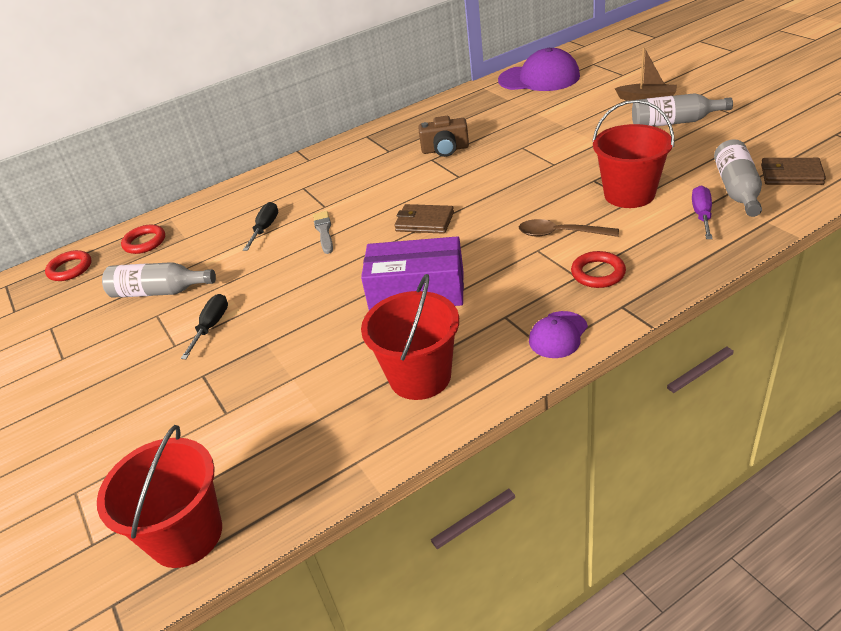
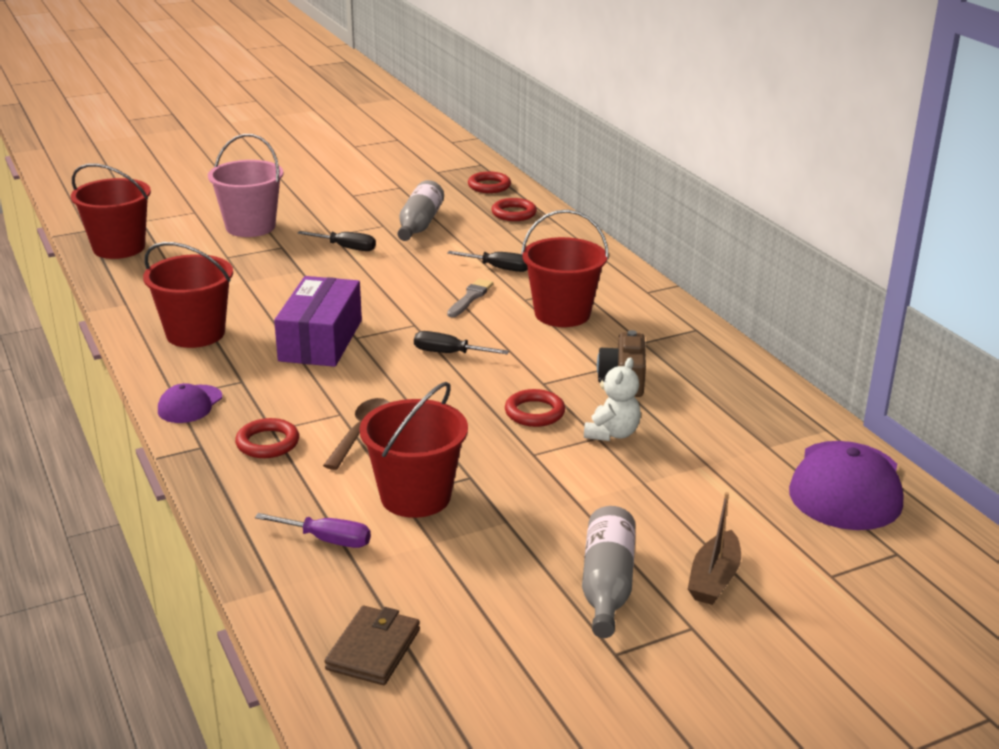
camera: 90 degrees right, 10 degrees down
grey brush [313,211,333,254] -> grey brush turned 60 degrees counterclockwise [447,279,493,317]
brown wallet [394,204,454,234] -> black screwdriver [414,331,509,354]
purple cap [529,311,588,358] -> purple cap turned 105 degrees counterclockwise [158,383,222,423]
grey bottle [714,139,762,217] -> none
none -> pink bucket [208,134,284,237]
none -> red ring [505,389,565,427]
none -> red bucket [521,210,609,327]
none -> white teddy bear [584,358,641,441]

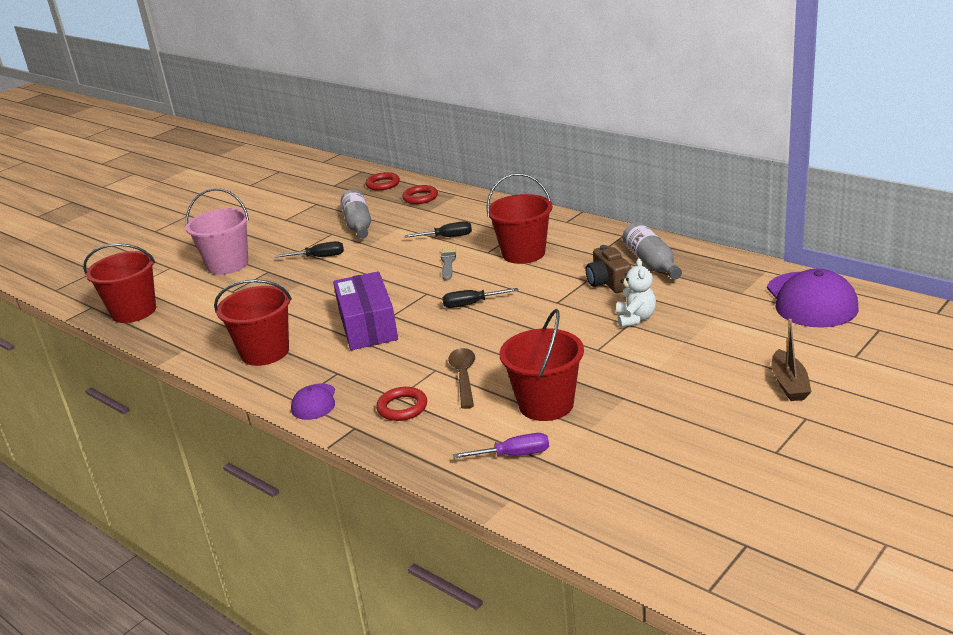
camera: 20 degrees left, 0 degrees up
brown wallet [325,606,420,685] -> none
red ring [505,389,565,427] -> none
grey bottle [582,506,636,638] -> grey bottle moved to [622,222,682,280]

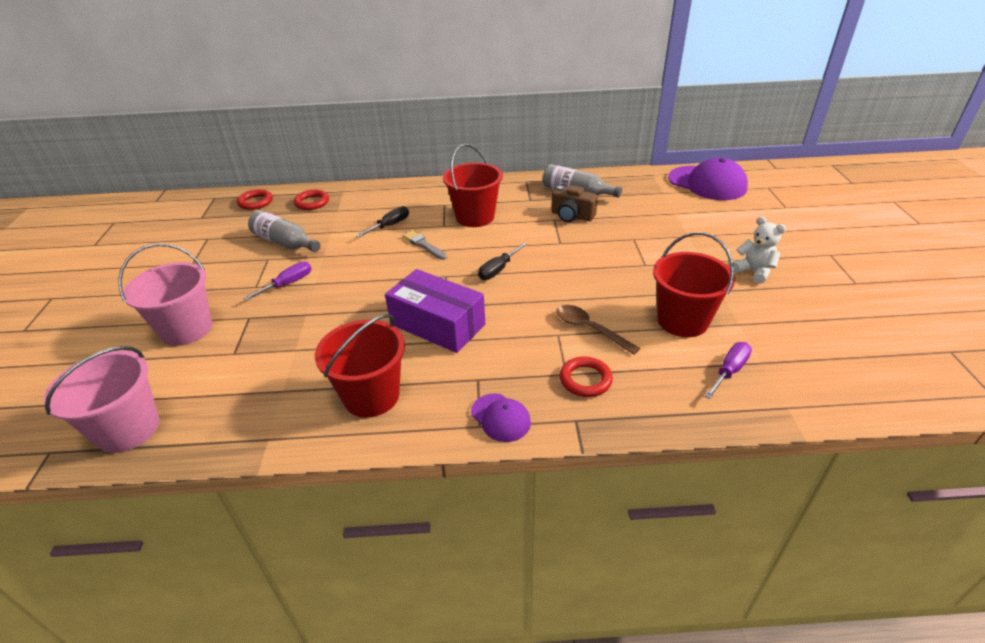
camera: 45 degrees left, 10 degrees up
red bucket [83,243,156,323] -> pink bucket [43,346,159,453]
black screwdriver [276,241,344,257] -> purple screwdriver [243,261,311,300]
white teddy bear [616,258,656,328] -> white teddy bear moved to [733,217,786,284]
brown boat [772,319,811,401] -> none

